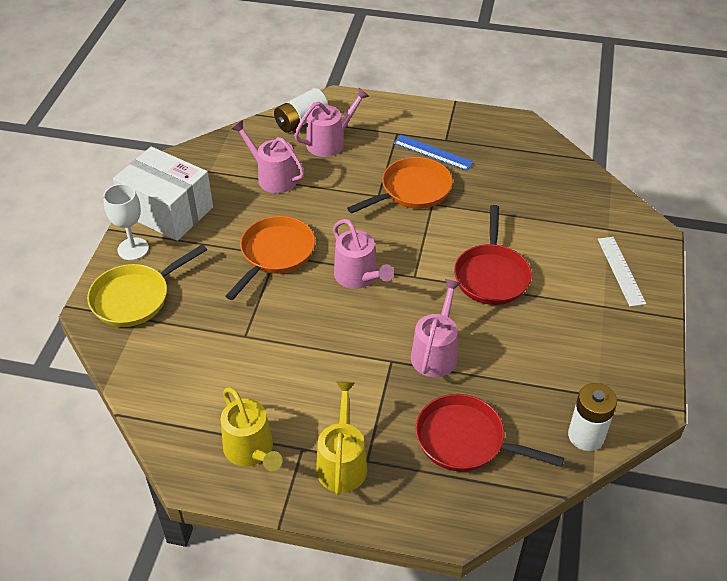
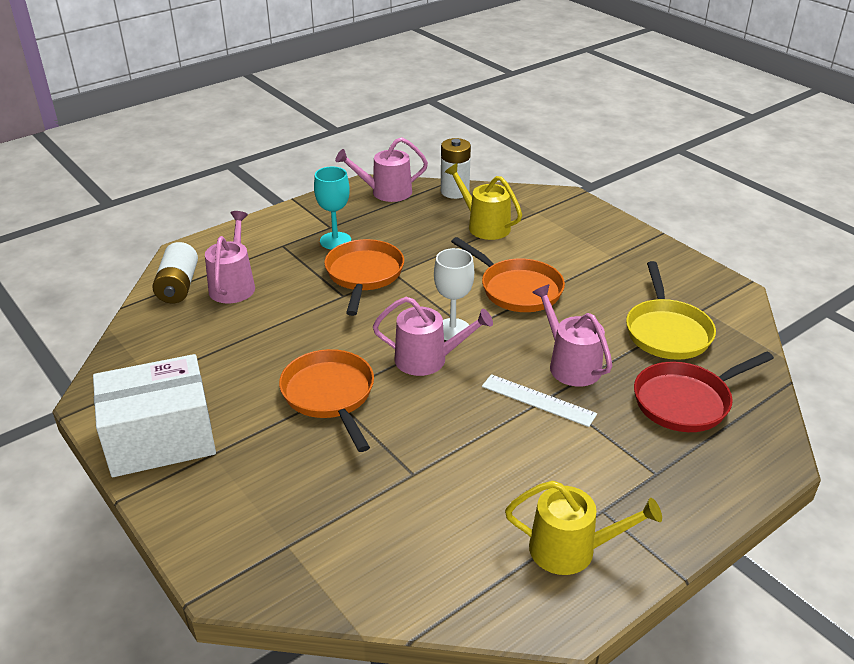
camera: 50 degrees left, 10 degrees down
yellow pan [87,244,207,327] -> yellow pan moved to [626,261,716,360]
white goblet [103,184,149,260] -> white goblet moved to [434,248,474,341]
pink watering can [232,120,304,193] -> pink watering can moved to [335,137,428,202]
yellow watering can [316,381,367,495] -> yellow watering can moved to [445,163,522,240]
blue ruler [394,135,474,171] -> turquoise goblet [314,167,351,249]
red pan [454,205,532,305] -> orange pan [451,237,565,312]
white battery [568,383,617,451] -> white battery moved to [441,138,471,199]
white ruler [598,237,646,307] -> white ruler moved to [482,374,597,427]

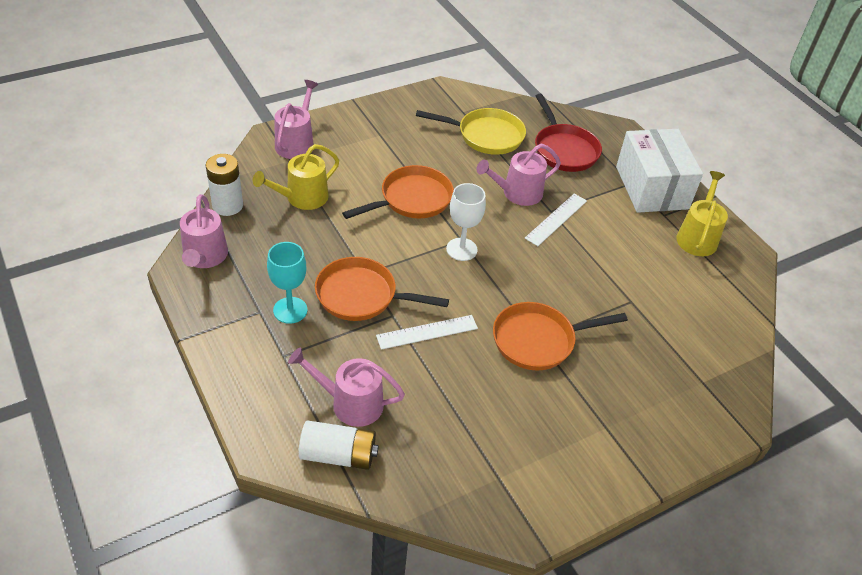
camera: 85 degrees left, 10 degrees up
white box [93,354,216,477] -> white box moved to [616,129,703,213]
pink watering can [373,297,493,376] -> pink watering can moved to [275,80,318,159]
none -> white ruler [376,315,478,350]

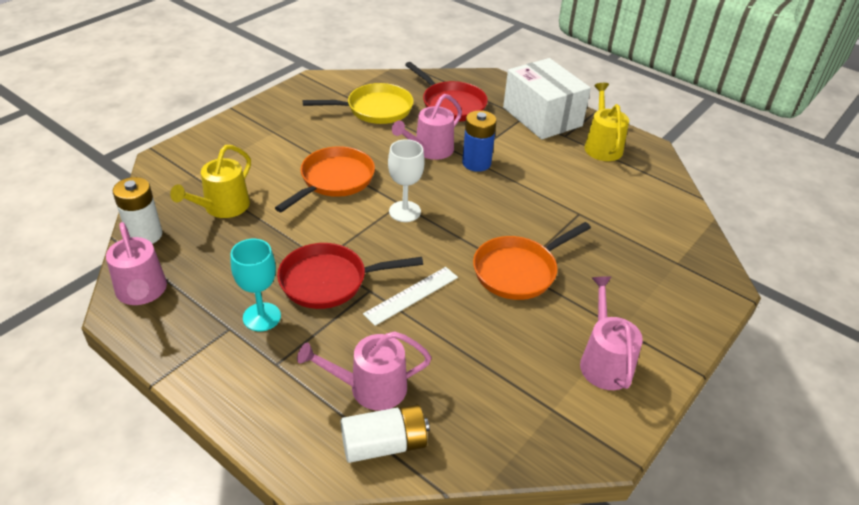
camera: 20 degrees left, 5 degrees down
pink watering can [275,80,318,159] -> pink watering can moved to [580,276,643,390]
orange pan [315,257,449,321] -> red pan [277,243,423,309]
white ruler [525,194,587,246] -> blue battery [462,110,497,172]

